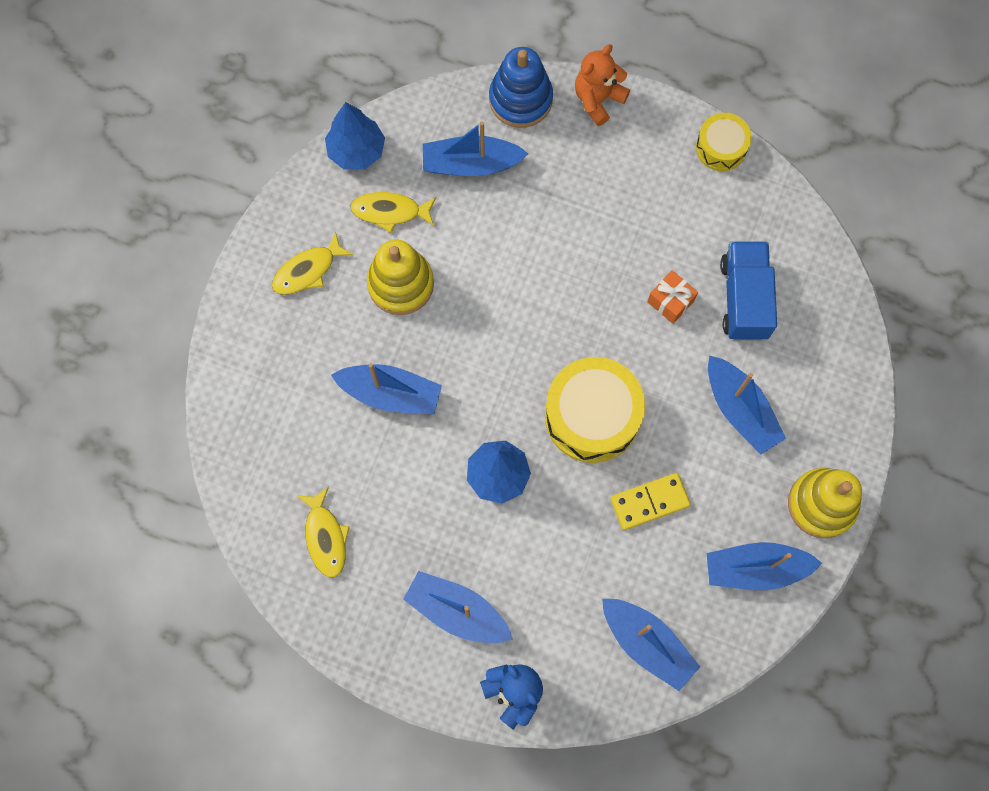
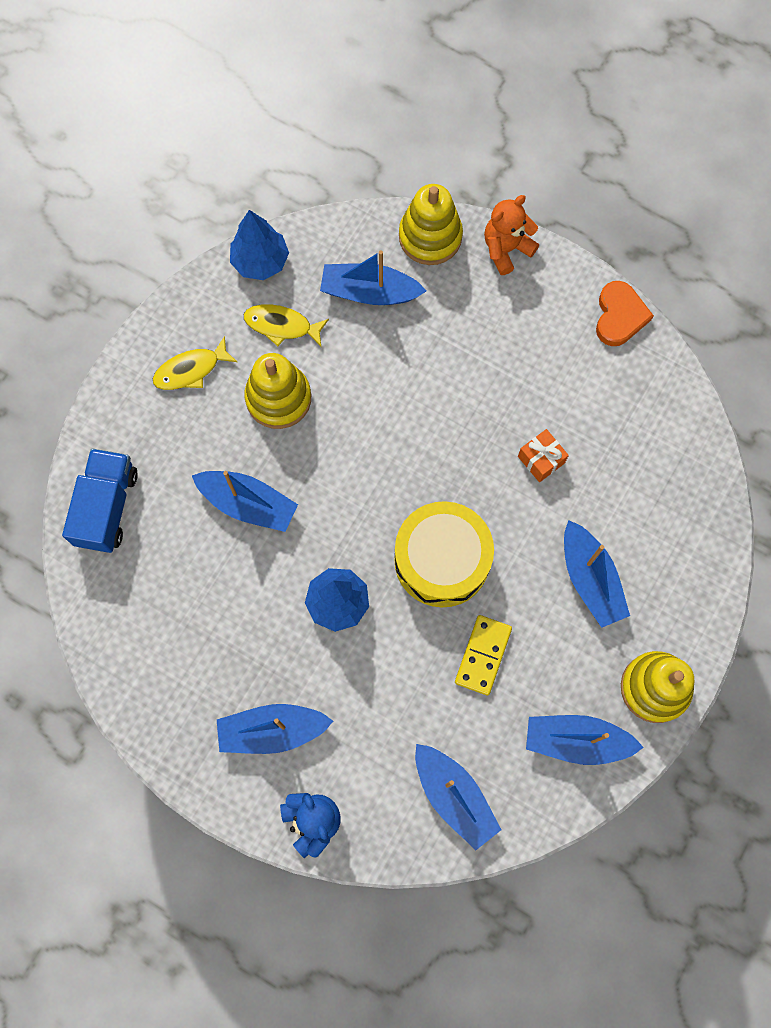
camera: 10 degrees right, 0 degrees up
yellow fish [298,487,350,577] -> none
blue boat [403,571,513,643] -> blue boat turned 45 degrees counterclockwise [217,704,333,754]
blue stacking toy [489,47,553,128] -> yellow stacking toy [399,184,463,265]
yellow domino [611,473,691,530] -> yellow domino turned 60 degrees counterclockwise [455,615,512,695]
yellow drum [696,113,752,171] -> orange heart [596,281,654,346]
blue truck [720,241,777,340] -> blue truck moved to [62,449,138,553]

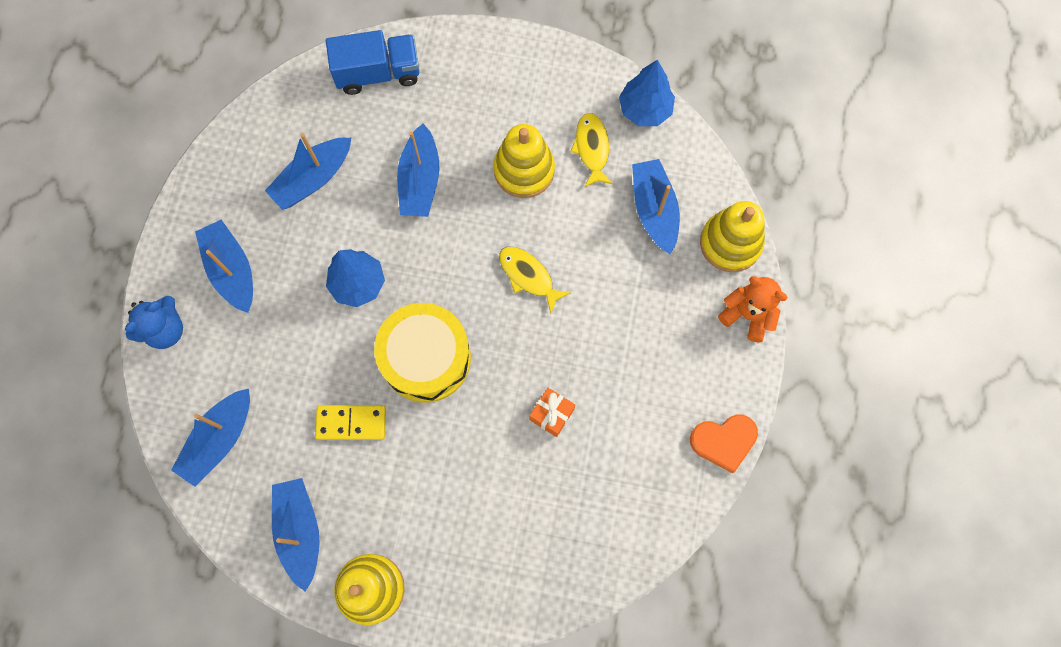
camera: 70 degrees right, 0 degrees up
yellow fish [153,336,237,390] -> yellow fish moved to [499,247,571,314]
blue boat [564,520,630,628] -> blue boat moved to [265,133,351,210]

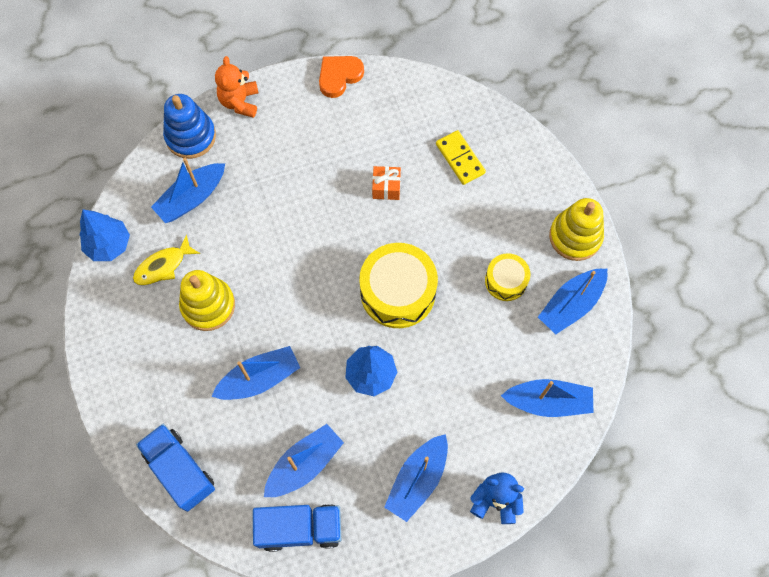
camera: 120 degrees left, 5 degrees down
blue boat [265,133,351,210] -> blue boat turned 60 degrees counterclockwise [264,424,344,497]
yellow domino [315,405,386,440] -> yellow domino moved to [436,130,486,185]
yellow fish [499,247,571,314] -> none
orange heart [690,415,758,473] -> orange heart turned 90 degrees counterclockwise [319,56,364,98]
yellow stacking toy [700,201,765,272] -> blue stacking toy [163,94,216,159]
none -> blue truck [253,504,341,552]
none -> yellow drum [485,253,530,301]

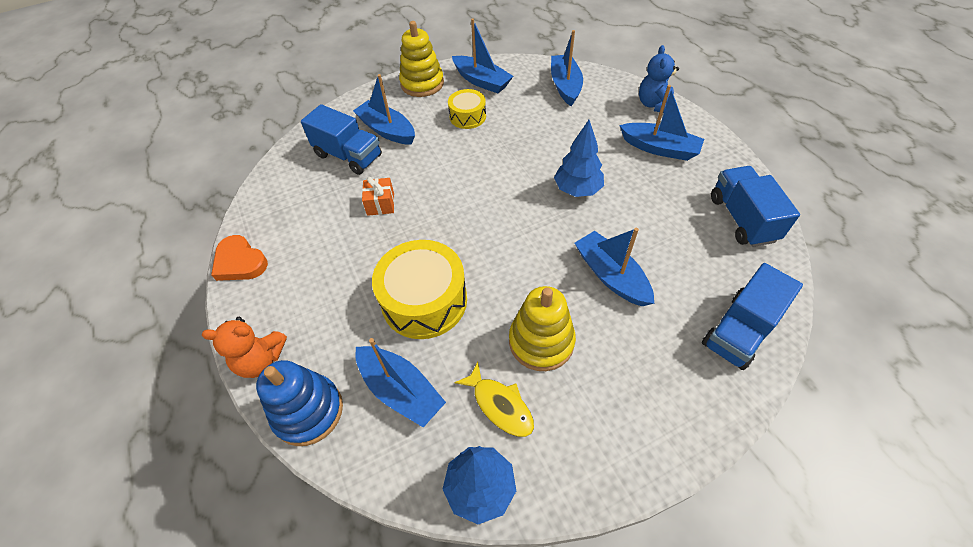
camera: 95 degrees left, 15 degrees down
blue boat [264,424,344,497] -> blue boat moved to [353,74,415,145]
yellow drum [359,243,438,328] -> yellow drum moved to [372,240,467,339]
yellow domino [436,130,486,185] -> blue truck [301,104,382,175]

